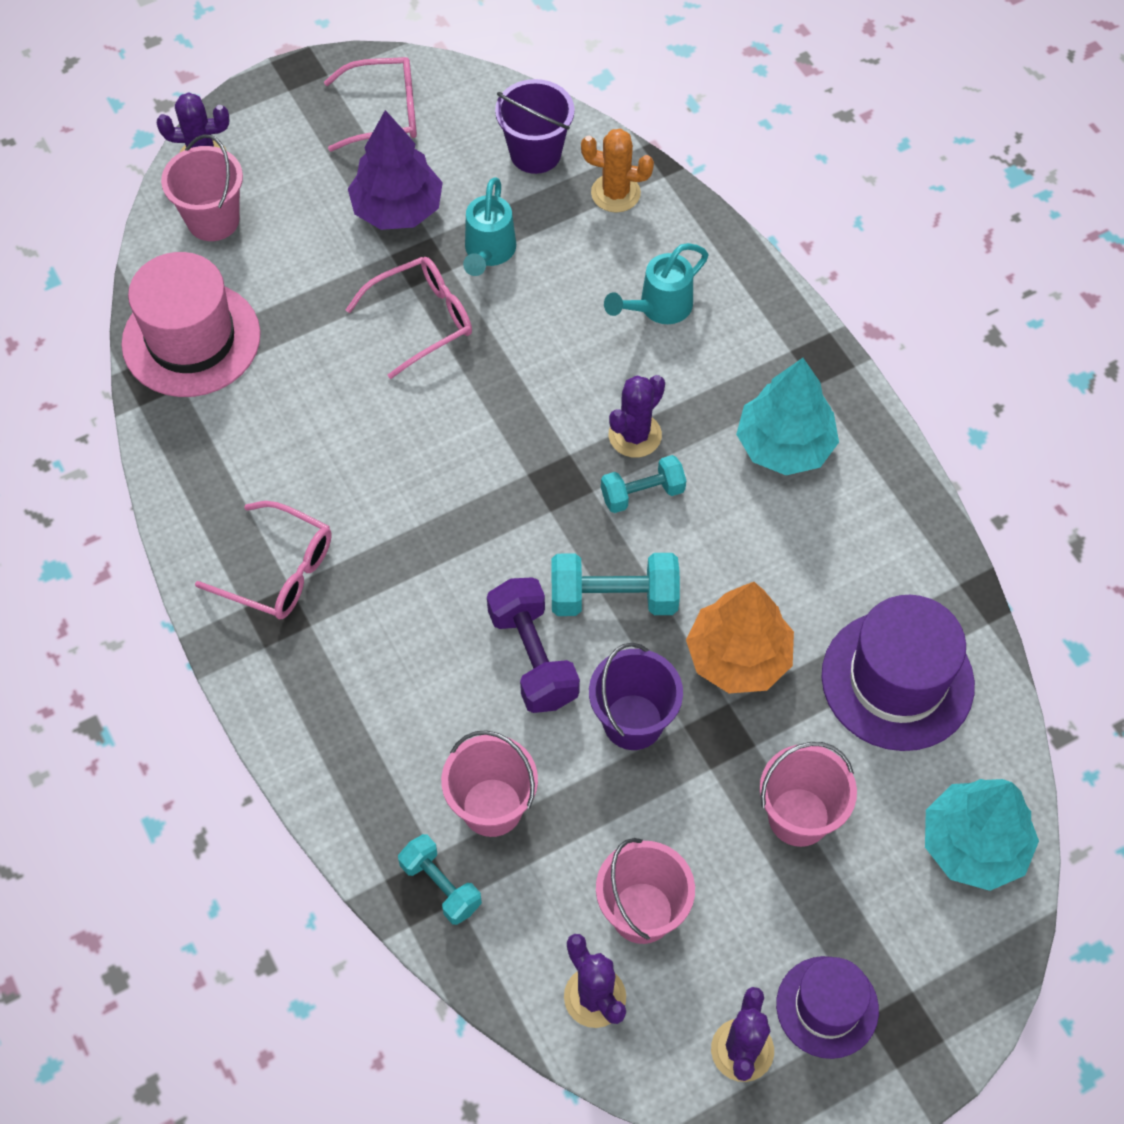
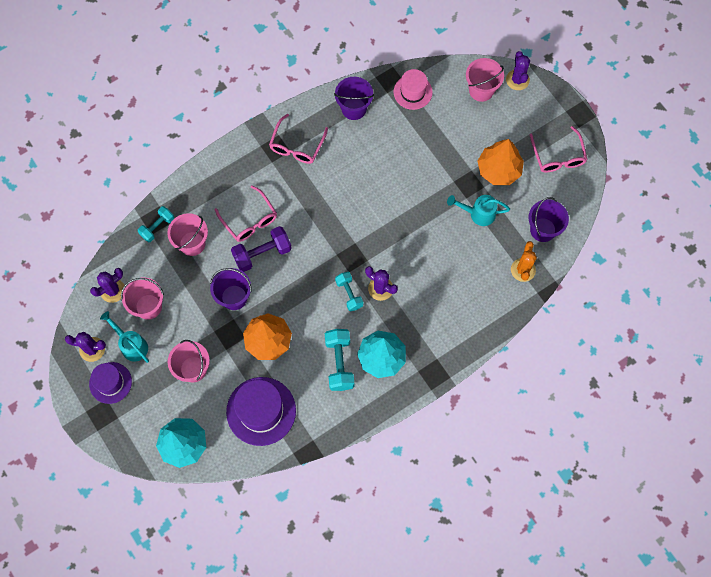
camera: 85 degrees right, 10 degrees up
pink hat [121,252,261,397] -> pink hat [394,69,433,110], size x0.62
pink glasses [346,257,472,379] -> pink glasses moved to [215,185,277,242]
purple tree [348,110,443,230] -> orange tree [477,139,524,185]
turquoise dumbbell [551,553,680,616] -> turquoise dumbbell moved to [325,329,354,391]
turquoise watering can [604,243,708,324] -> turquoise watering can moved to [100,311,149,363]
none -> purple bucket [334,77,374,120]

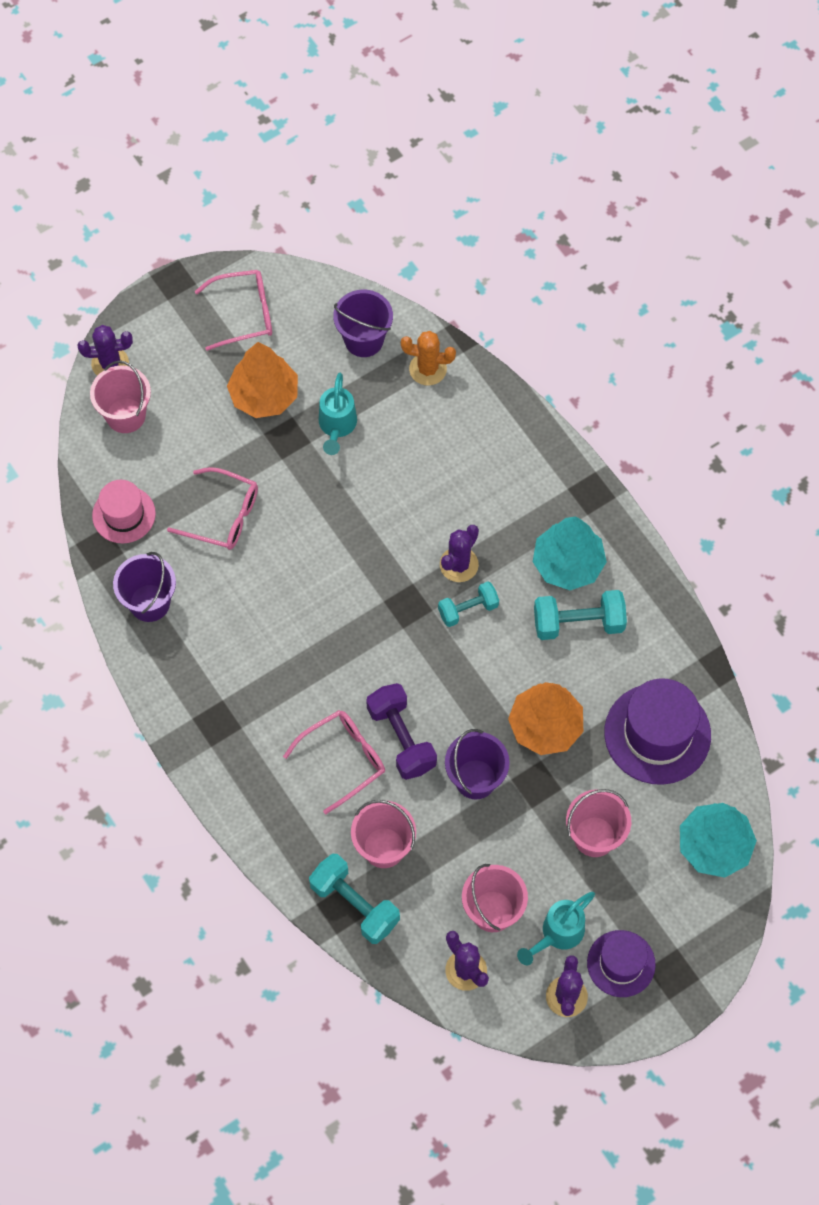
camera: 90 degrees left, 5 degrees down
turquoise dumbbell [138,206,174,242] -> turquoise dumbbell [309,854,400,944], size x1.53
pink glasses [269,114,328,164] -> pink glasses moved to [167,467,258,550]

